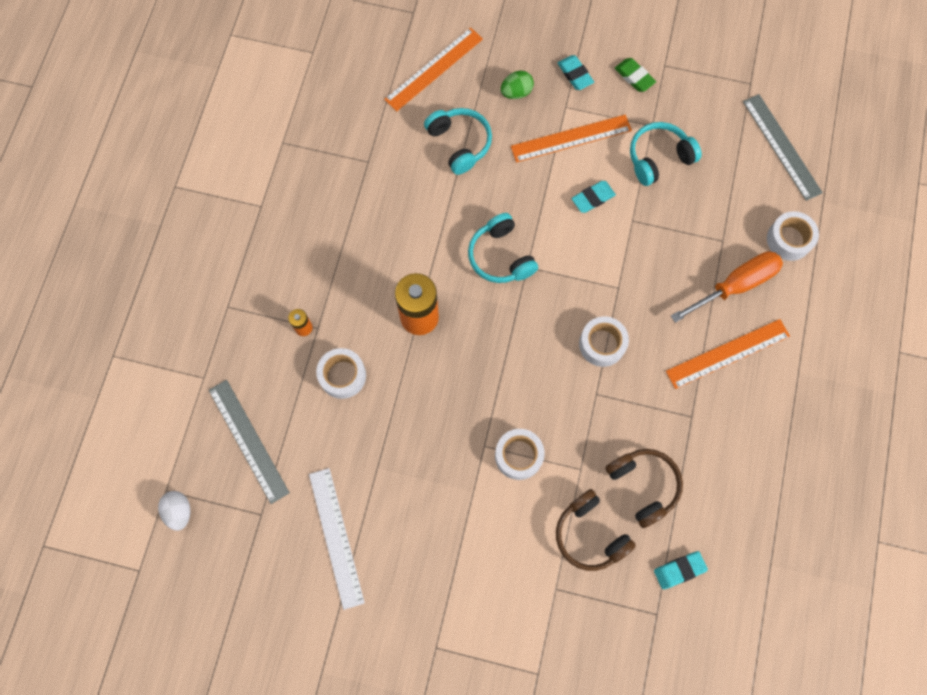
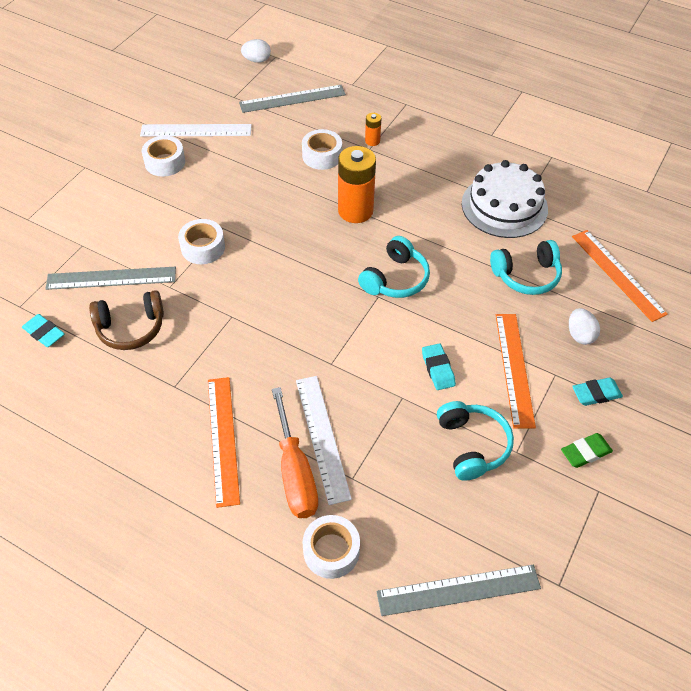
camera: 105 degrees right, 20 degrees down
turquoise headphones [468,213,538,283] -> turquoise headphones turned 135 degrees clockwise [358,236,430,298]
green egg [501,71,534,99] -> white egg [569,308,600,345]
brown headphones [556,489,636,571] -> grey ruler [45,267,176,290]
white tape [579,316,629,367] -> white tape moved to [142,136,185,177]
turquoise eraser [654,551,708,589] -> turquoise eraser turned 45 degrees counterclockwise [22,314,65,347]
none -> white ruler [296,376,352,505]
none -> white cake [462,160,548,238]

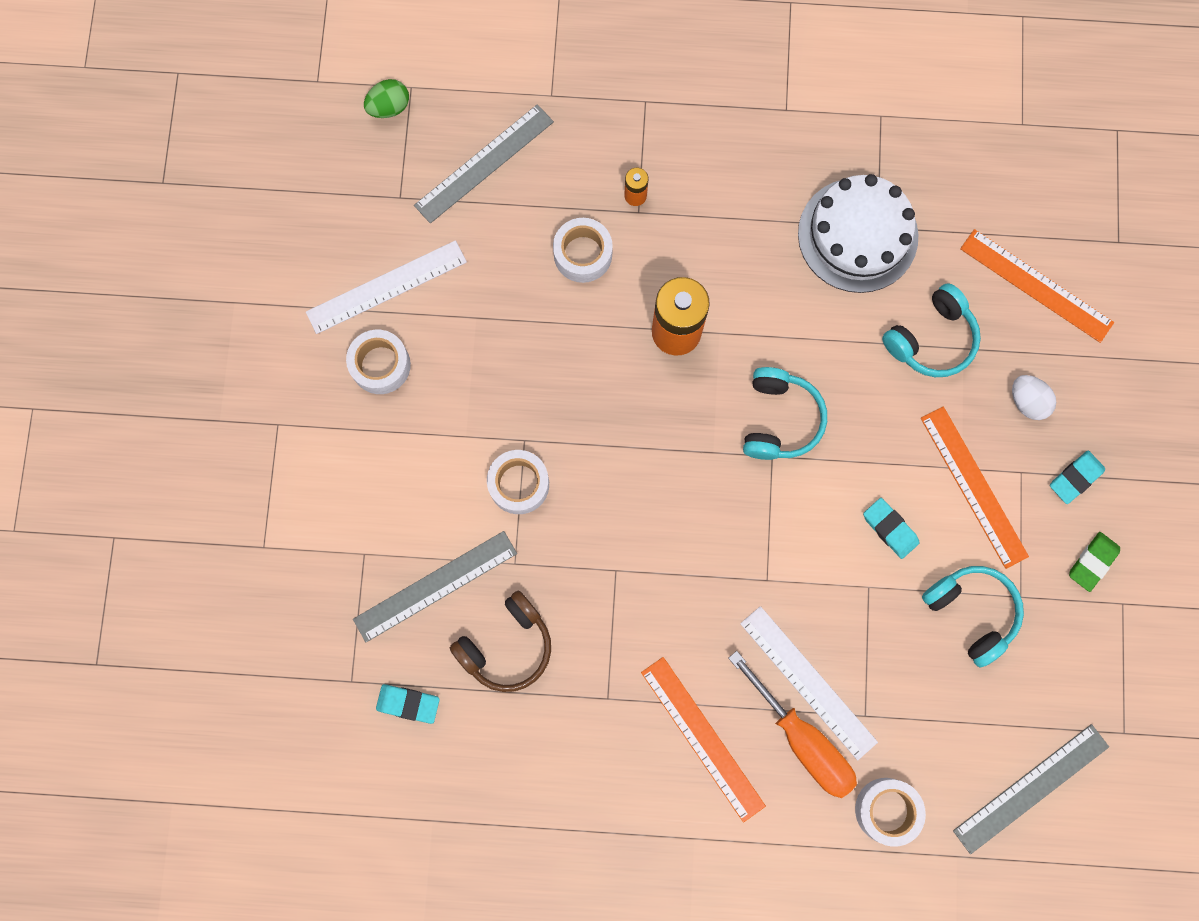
camera: 25 degrees left, 25 degrees up
white egg [241,39,271,63] -> green egg [364,79,409,118]

